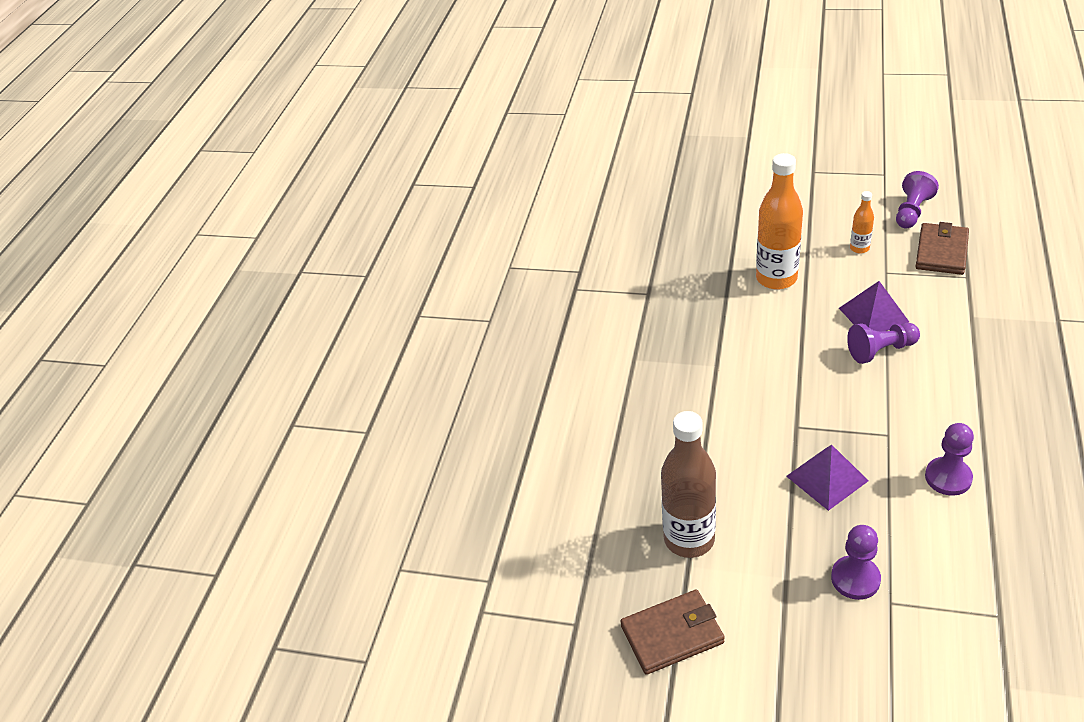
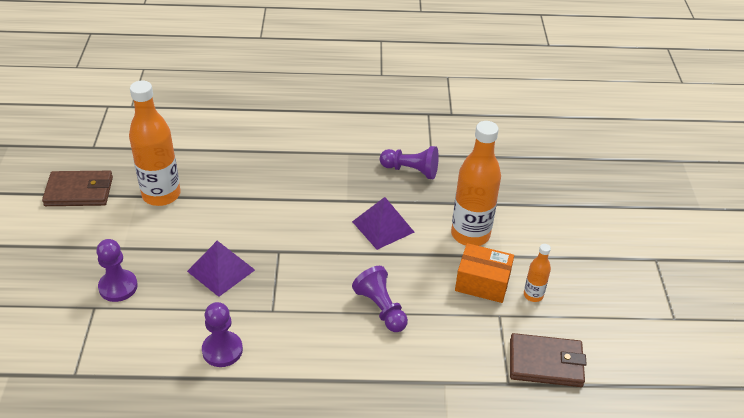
camera: 70 degrees right, 0 degrees up
brown wallet [621,590,725,675] -> brown wallet turned 60 degrees counterclockwise [42,171,113,206]
brown bottle [661,411,716,558] -> orange bottle [129,81,181,206]
purple pyramid [839,281,909,331] -> purple pyramid moved to [352,197,414,250]
purple pawn [896,171,939,228] -> purple pawn moved to [380,146,439,179]
none -> orange box [455,243,514,303]

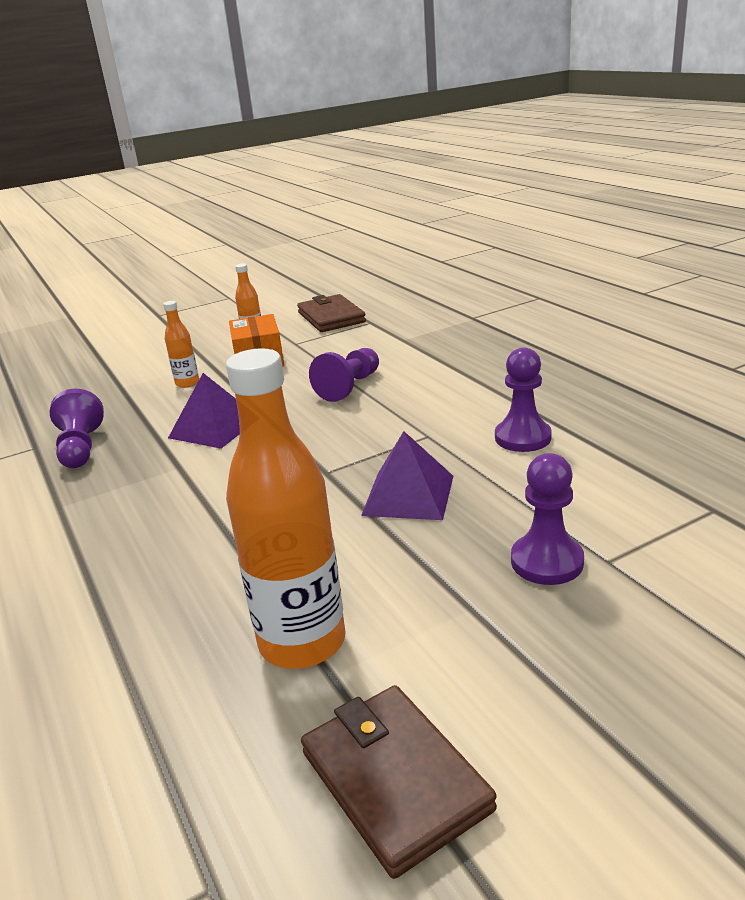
camera: 115 degrees left, 15 degrees down
orange bottle [451,121,501,246] -> orange bottle [163,301,199,388], size x0.48

